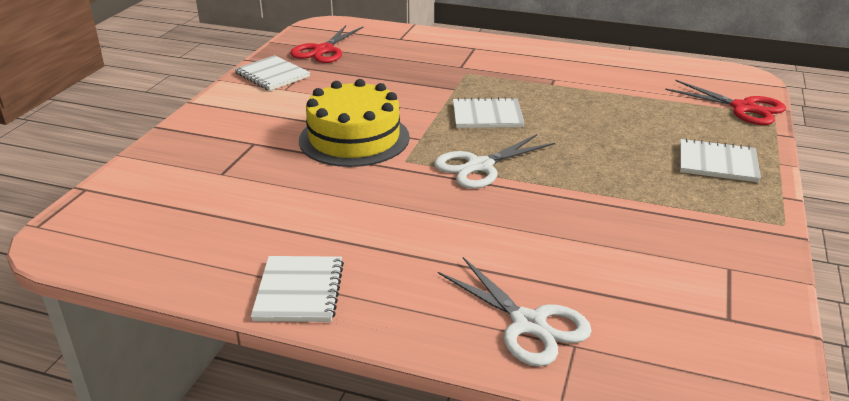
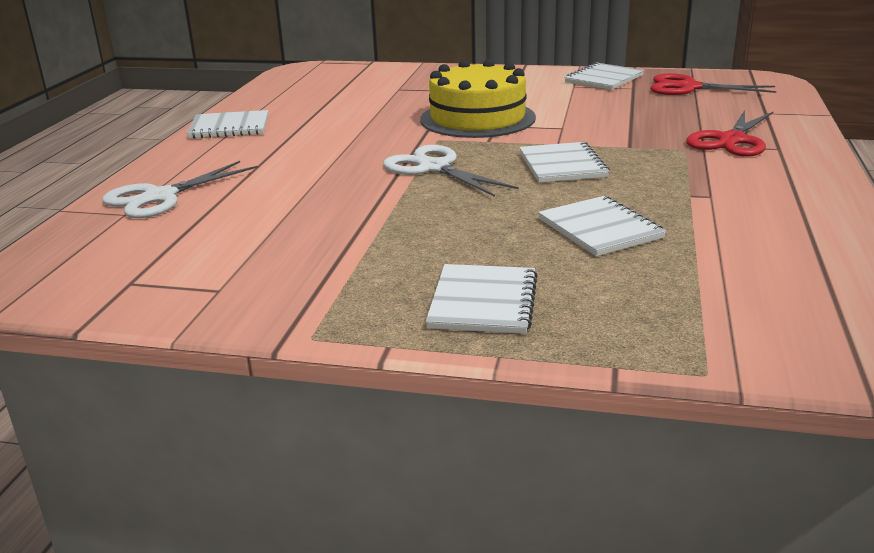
camera: 85 degrees right, 5 degrees down
red scissors [665,80,786,125] -> red scissors moved to [686,110,774,157]
none -> white notebook [538,196,666,256]

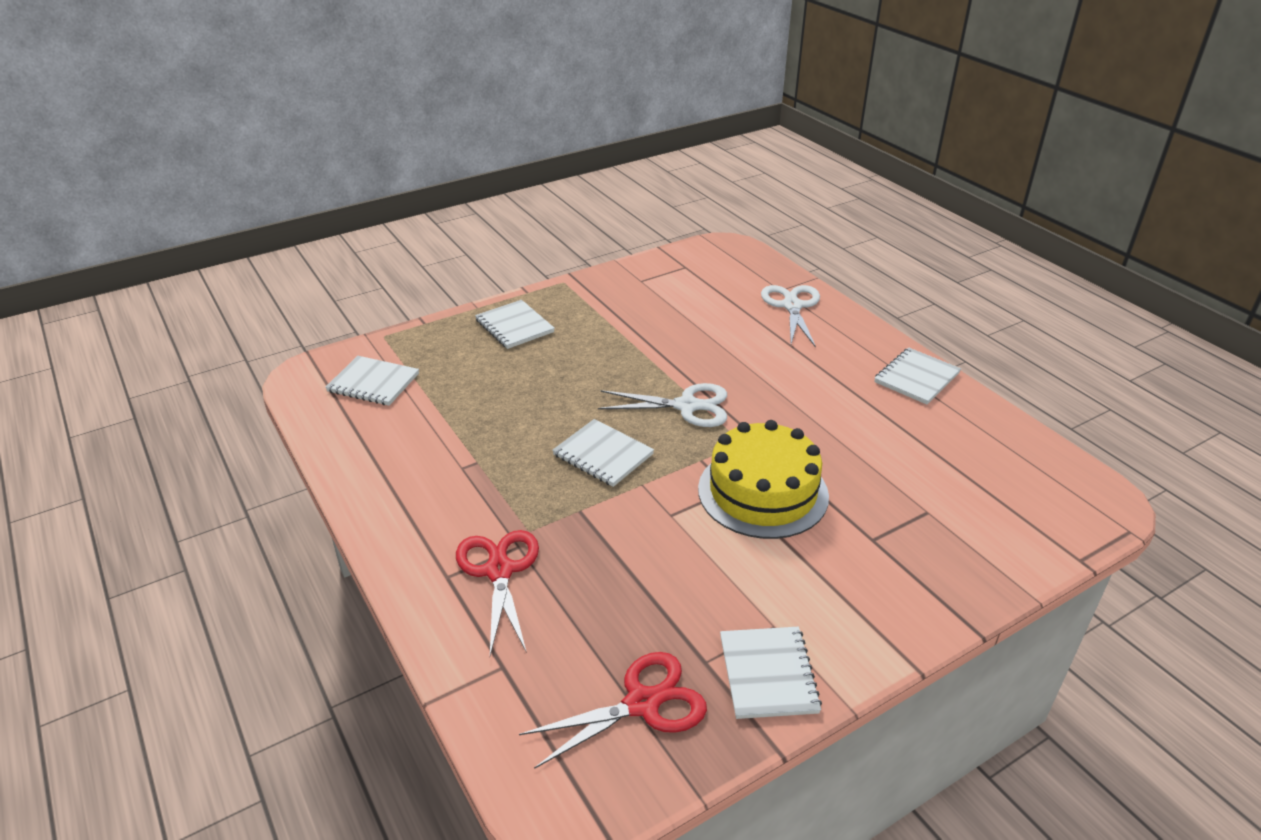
camera: 135 degrees right, 10 degrees up
white notebook [538,196,666,256] -> white notebook moved to [325,356,419,406]

